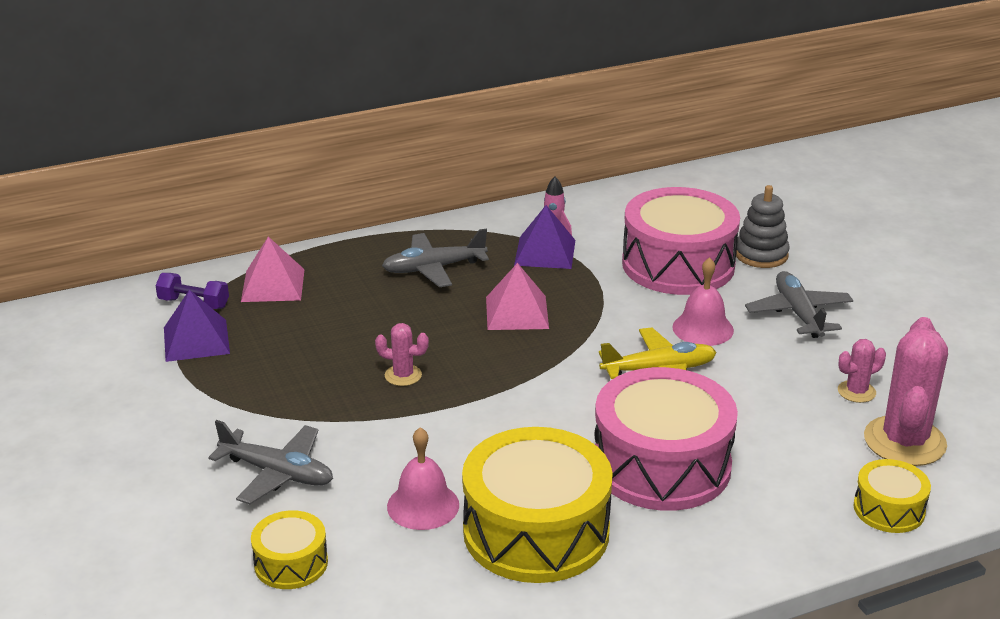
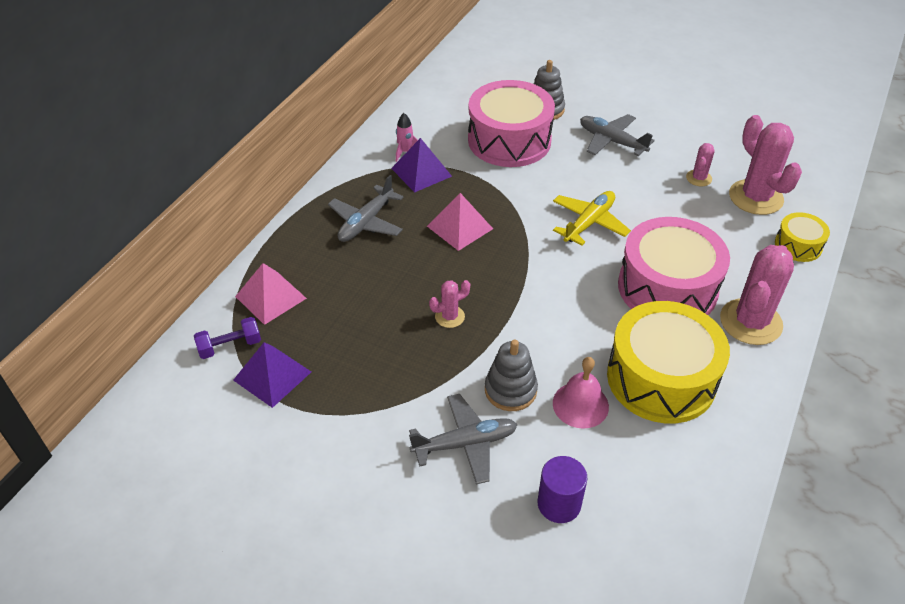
camera: 40 degrees left, 15 degrees up
yellow drum [251,510,328,589] -> purple cylinder [538,456,587,523]
pink bell [672,257,734,346] -> none
none -> grey stacking toy [485,339,538,411]
none -> pink cactus [720,245,794,345]

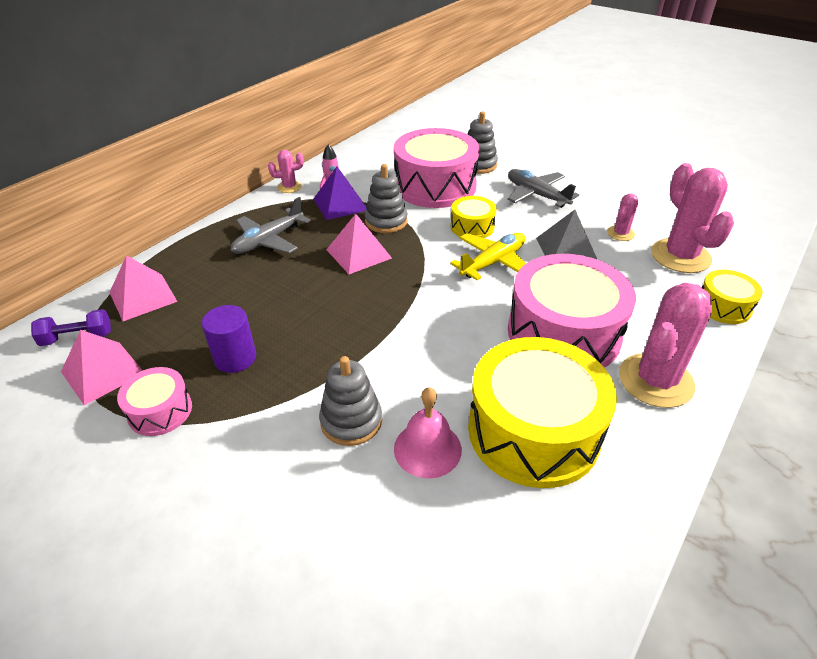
camera: 10 degrees right, 5 degrees down
purple pyramid [233,342,311,408] -> pink pyramid [61,330,143,406]
grey plane [409,394,517,484] -> none
pink cactus [429,280,470,328] -> pink cactus moved to [268,150,304,193]
purple cylinder [538,456,587,523] -> purple cylinder moved to [202,305,256,373]
none -> pink drum [117,367,192,436]
none -> grey stacking toy [365,164,408,233]
none -> yellow drum [451,196,497,238]
none -> grey pyramid [536,210,597,259]

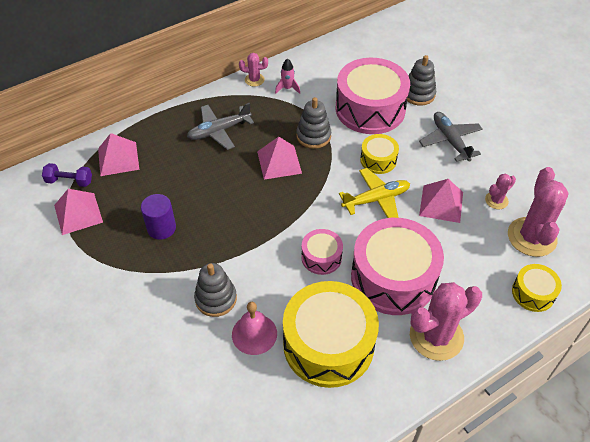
camera: 20 degrees right, 10 degrees up
pink drum [117,367,192,436] -> pink drum moved to [301,229,343,275]
purple pyramid [314,167,367,220] -> none
grey pyramid [536,210,597,259] -> pink pyramid [419,179,463,223]

